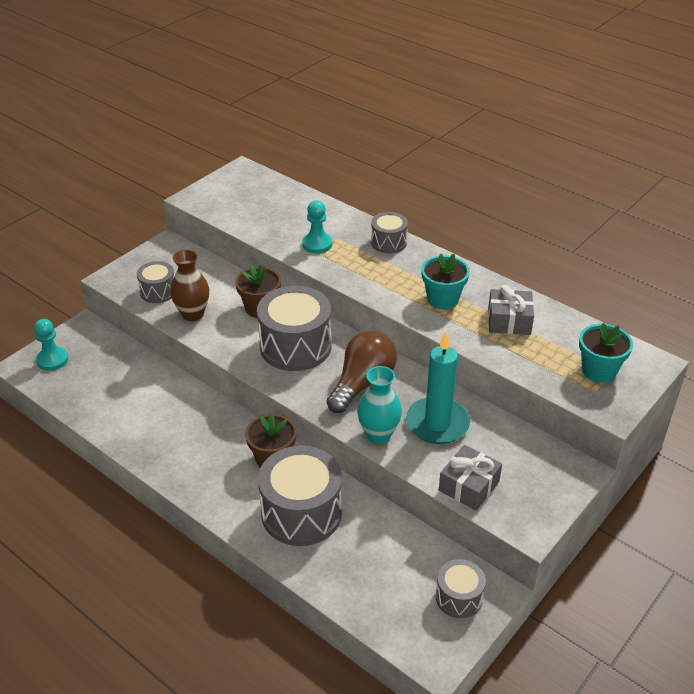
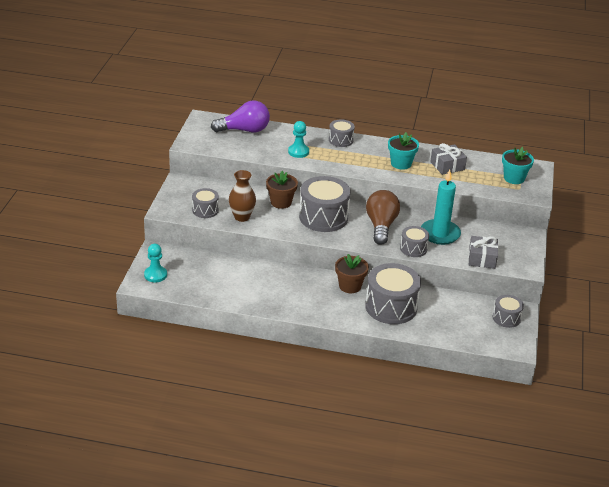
camera: 30 degrees left, 5 degrees down
turquoise vase [357,366,402,444] -> grey drum [400,226,429,257]
none -> purple light bulb [211,100,270,132]

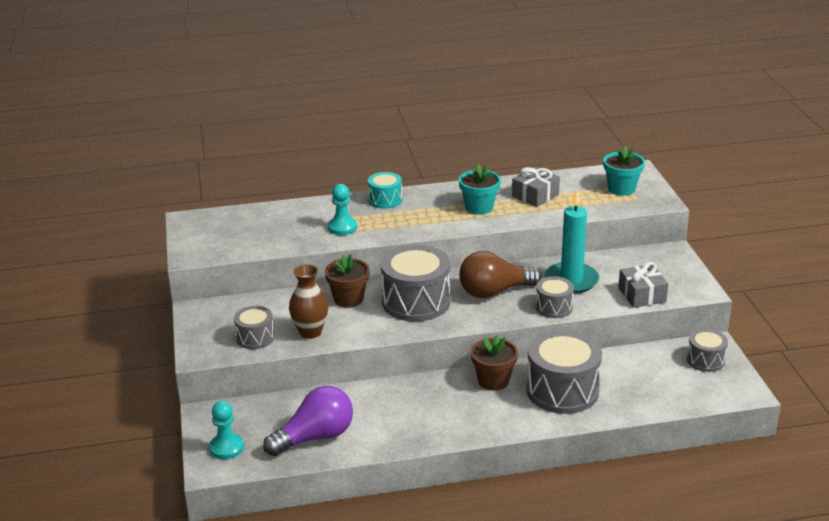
camera: 20 degrees left, 5 degrees down
purple light bulb [211,100,270,132] -> purple light bulb moved to [263,386,353,456]
grey drum [329,119,355,147] -> turquoise drum [368,172,402,209]
brown light bulb [366,190,400,245] -> brown light bulb turned 90 degrees counterclockwise [459,251,542,298]

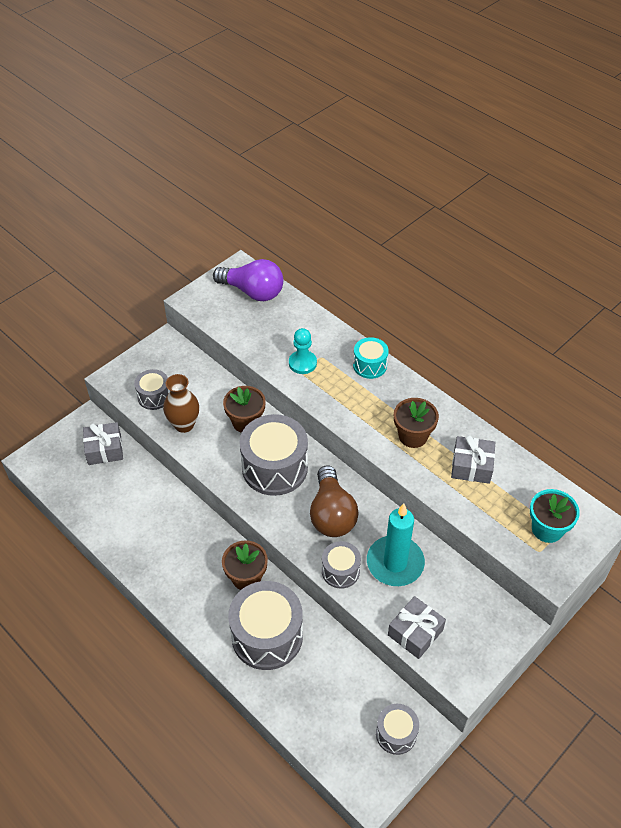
camera: 55 degrees right, 20 degrees up
turquoise pawn [209,401,244,459] -> none
purple light bulb [263,386,353,456] -> purple light bulb moved to [213,259,283,301]
turquoise flower pot [459,164,501,215] -> brown flower pot [394,398,439,448]
brown light bulb [459,251,542,298] -> brown light bulb turned 135 degrees counterclockwise [310,465,359,537]
none -> grey gift [83,422,123,465]

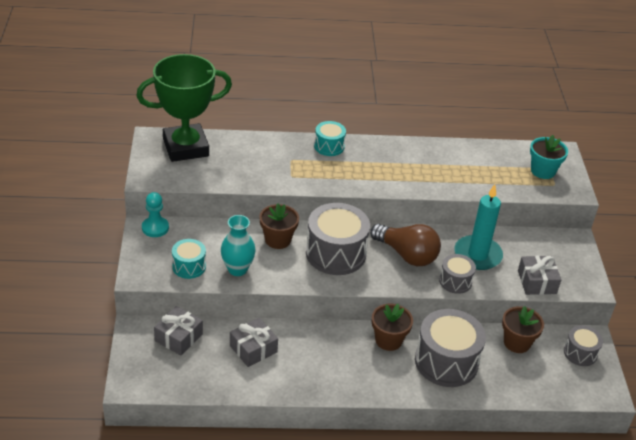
camera: 50 degrees left, 10 degrees down
grey drum [134,369,170,410] -> turquoise drum [172,239,206,279]
brown vase [163,374,199,433] -> turquoise vase [221,215,256,276]
purple light bulb [213,259,283,301] -> green trophy [136,54,232,162]
turquoise pawn [289,328,317,374] -> turquoise pawn moved to [142,192,169,237]
brown flower pot [394,398,439,448] -> brown flower pot moved to [502,306,544,353]
grey gift [451,435,495,484] -> grey gift moved to [230,318,278,367]

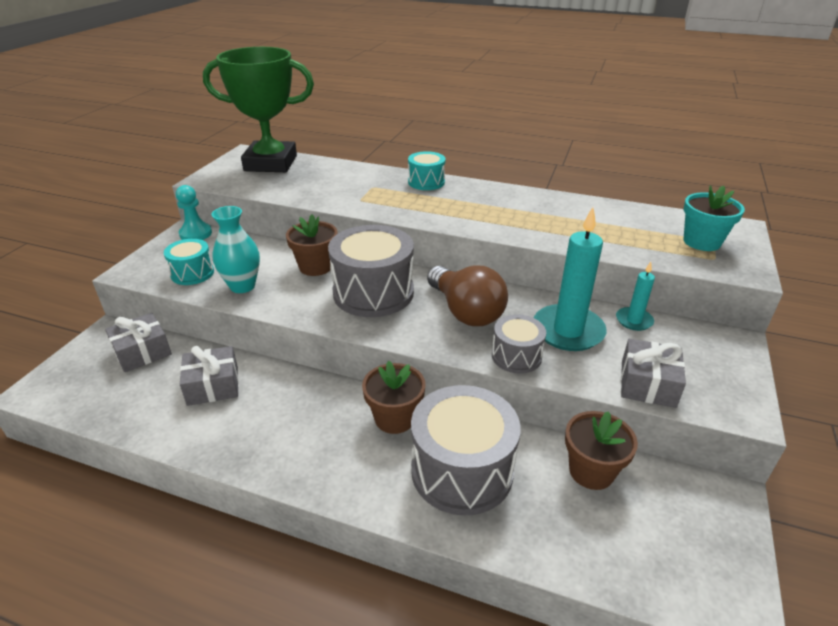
camera: 25 degrees right, 5 degrees down
grey drum [564,325,603,366] -> none
none -> turquoise candle [616,262,655,331]

